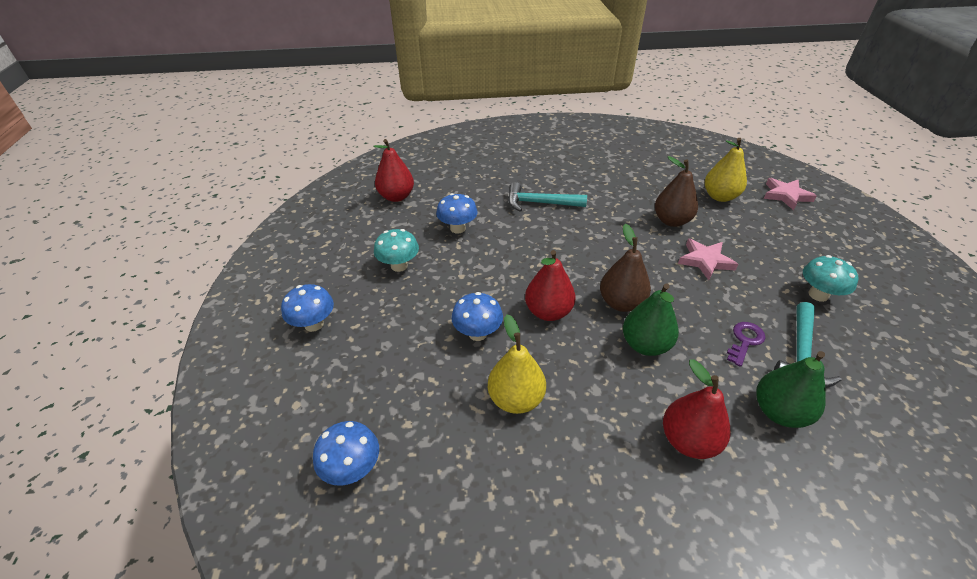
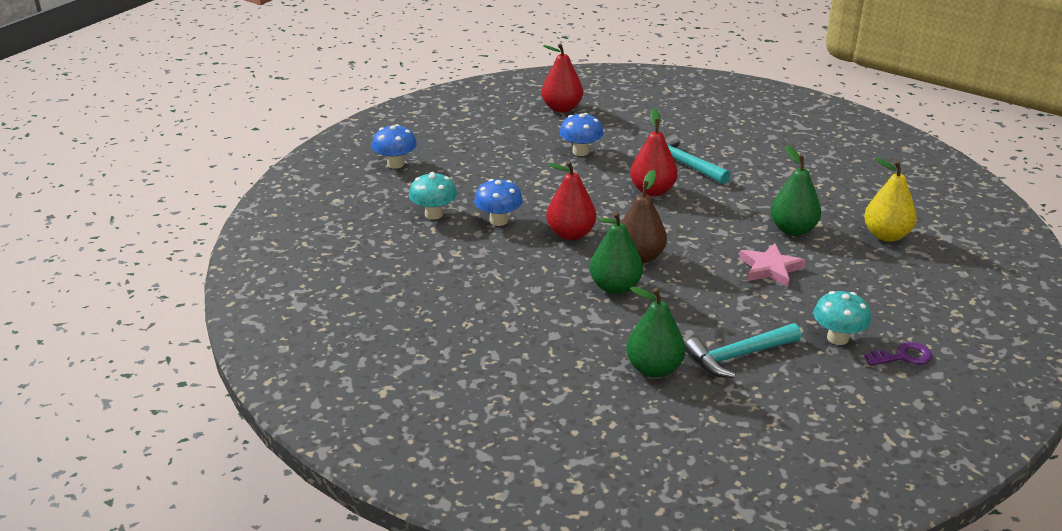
camera: 40 degrees right, 10 degrees down
blue mushroom [313,421,379,486] -> none
turquoise mushroom [374,229,419,272] -> turquoise mushroom moved to [409,172,457,219]
yellow pear [488,314,546,414] -> none
brown pear [655,156,698,227] -> green pear [770,146,821,236]
red pear [663,359,730,459] -> red pear moved to [630,109,678,196]
purple key [727,322,765,367] -> purple key moved to [864,342,932,366]
pink star [764,178,817,210] -> none

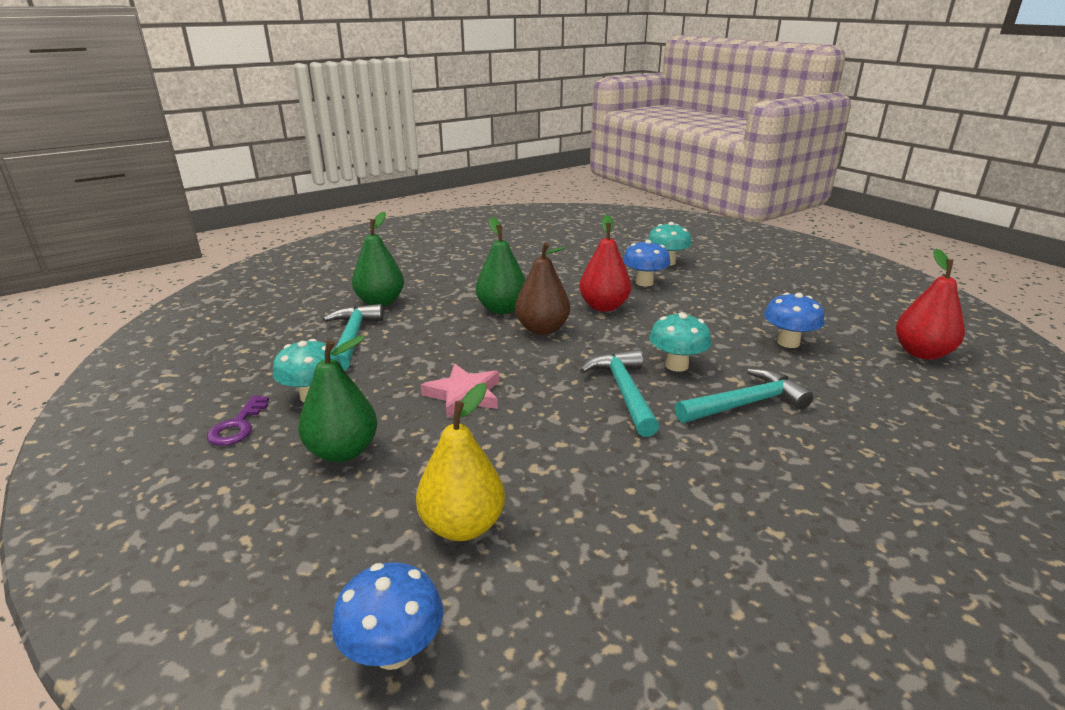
camera: 110 degrees right, 5 degrees down
blue mushroom [372,124,417,169] -> blue mushroom moved to [332,562,443,670]
red pear [630,109,678,196] -> turquoise mushroom [649,312,711,372]
green pear [770,146,821,236] -> green pear moved to [298,335,377,462]
none -> turquoise hammer [580,349,659,437]

